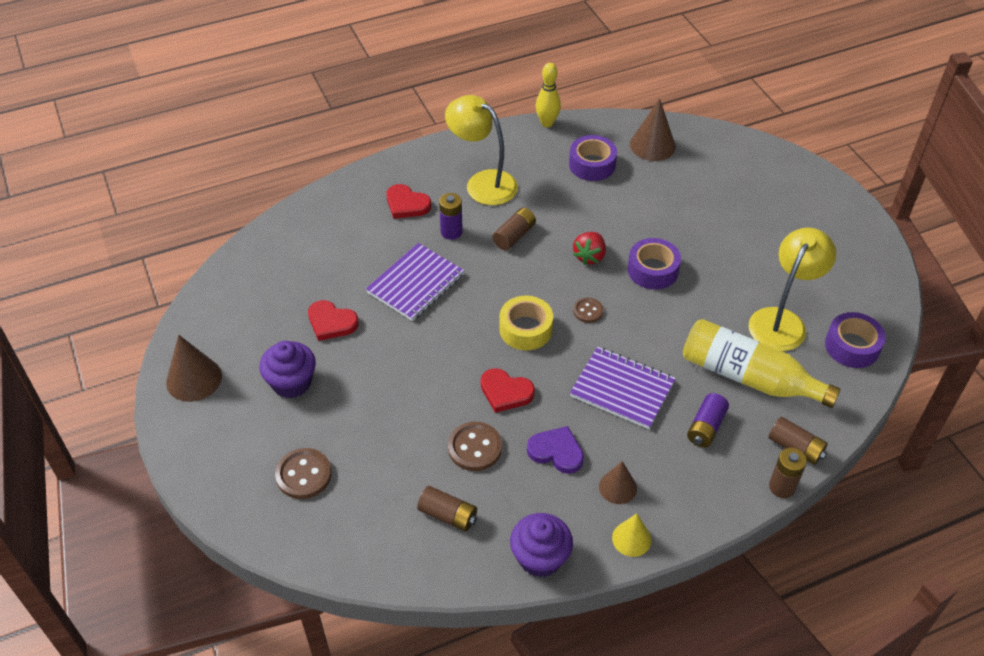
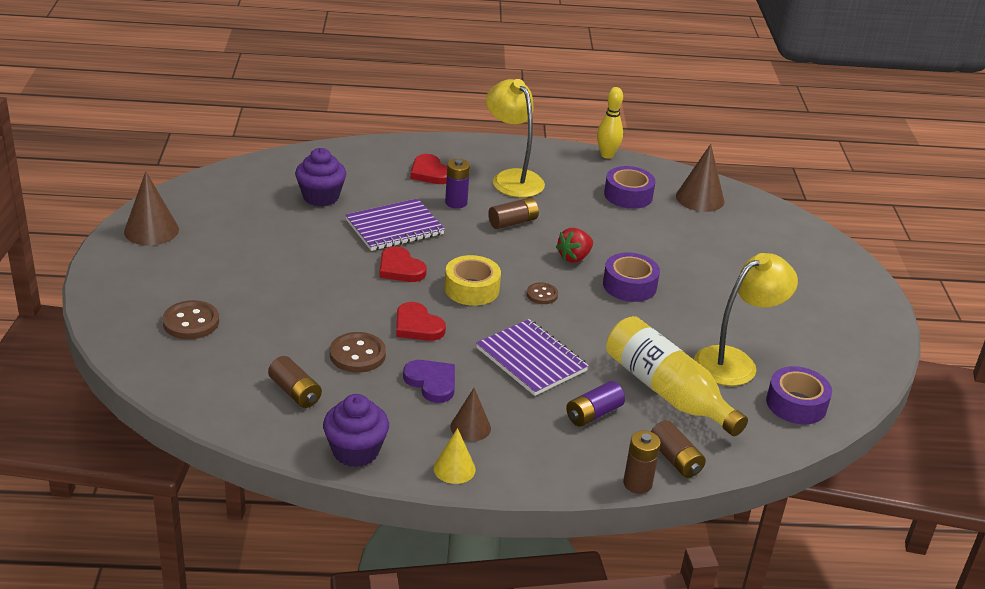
camera: 20 degrees right, 15 degrees down
purple cupcake [260,341,316,398] -> purple cupcake moved to [295,148,346,206]
red heart [308,300,359,341] -> red heart moved to [379,246,427,282]

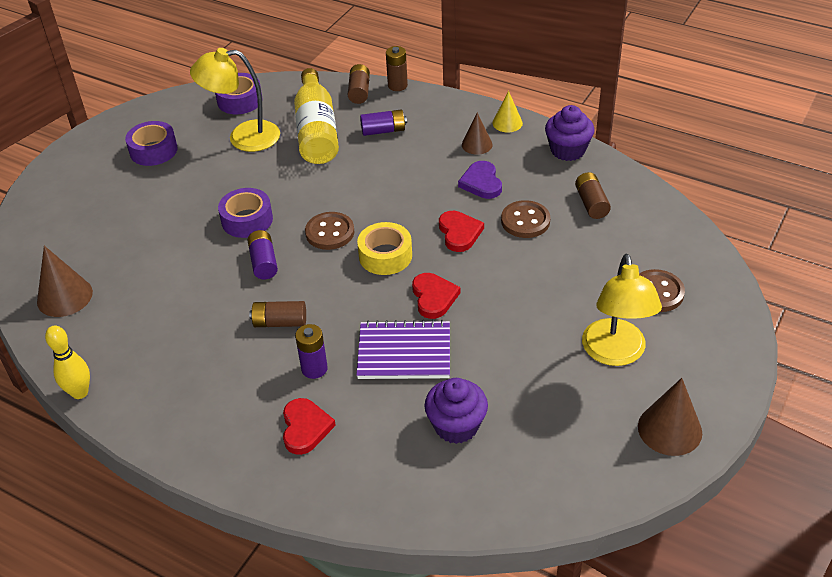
camera: 145 degrees left, 10 degrees up
purple notebook [476,319,589,396] -> none
yellow lamp [486,79,545,198] -> yellow lamp moved to [582,254,662,366]
brown button [527,282,558,304] -> brown button [305,212,354,250], size x1.64
red strawberry [556,228,593,263] -> purple battery [247,230,278,279]
purple tape [604,166,656,209] -> purple tape moved to [125,121,178,166]

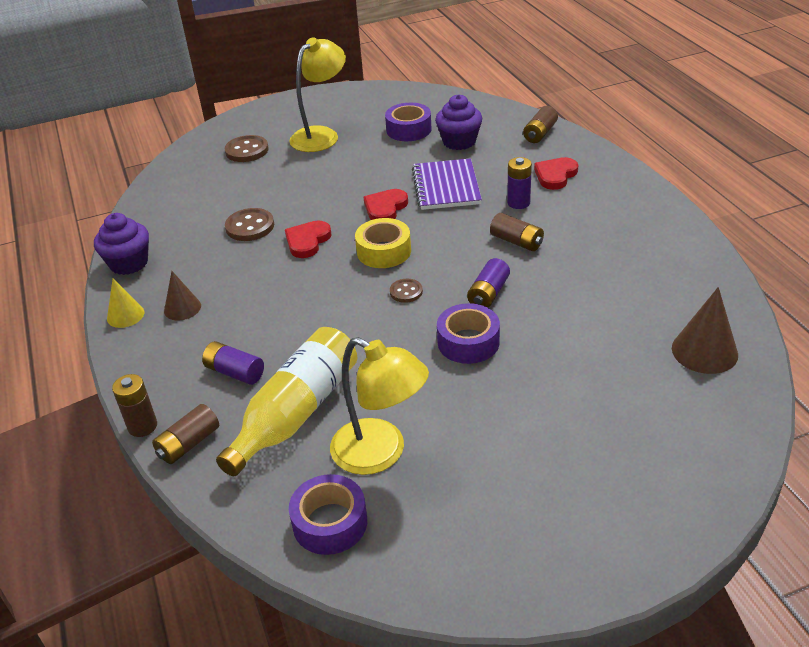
camera: 140 degrees left, 5 degrees down
yellow bowling pin [45,325,90,399] -> none
purple tape [125,121,178,166] -> purple tape moved to [385,103,432,141]
brown button [305,212,354,250] -> brown button [390,279,423,303], size x0.61
purple notebook [356,320,450,379] -> purple notebook turned 45 degrees clockwise [412,158,482,210]
purple heart [458,161,502,199] -> none
brown battery [575,172,611,219] -> brown battery moved to [523,106,558,143]
brown cone [638,378,702,456] -> none

